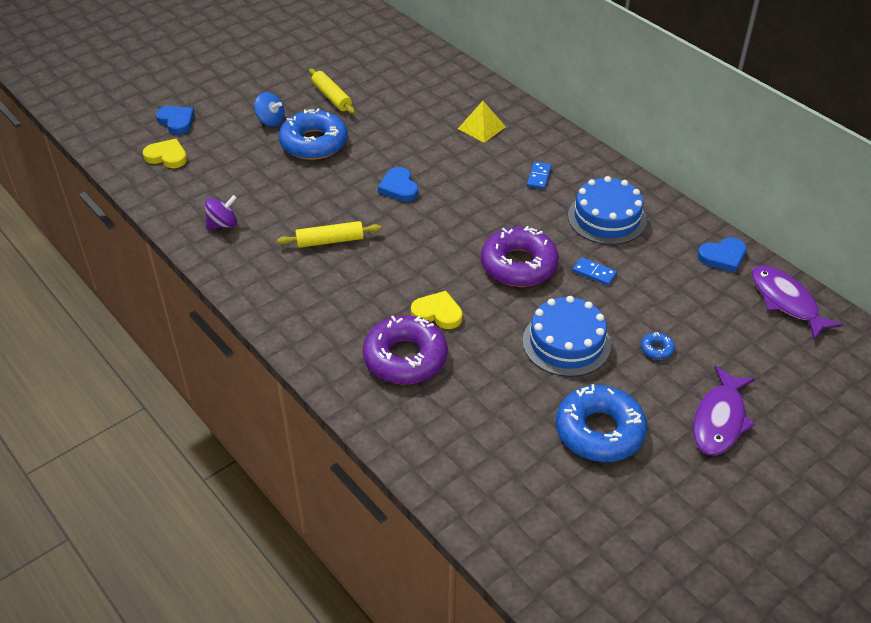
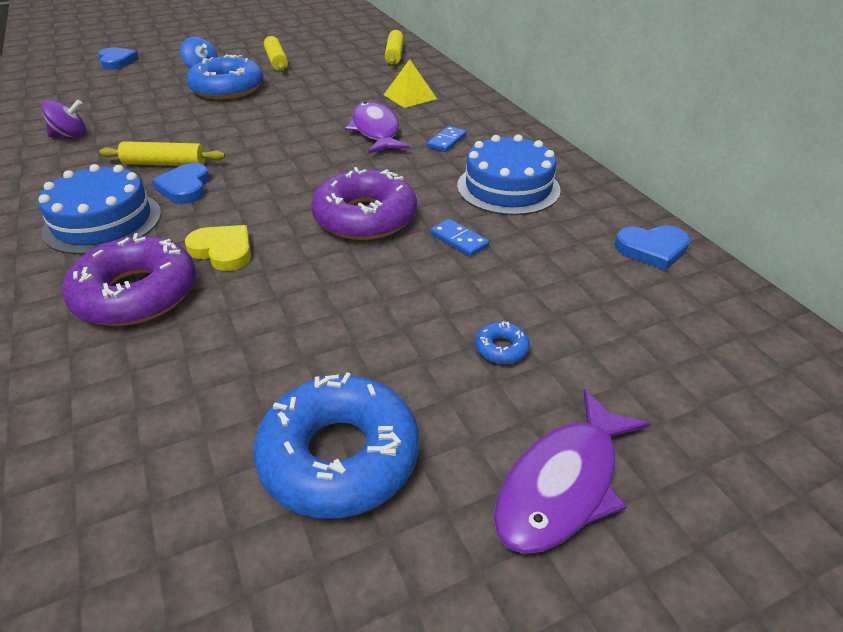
camera: 15 degrees right, 5 degrees down
yellow heart [143,139,187,168] -> none
blue heart [378,167,418,202] -> blue heart moved to [152,163,210,204]
blue cake [523,296,611,377] -> blue cake moved to [38,164,161,254]
purple fish [752,265,843,340] -> purple fish moved to [345,101,410,154]
none -> yellow rolling pin [385,30,404,65]

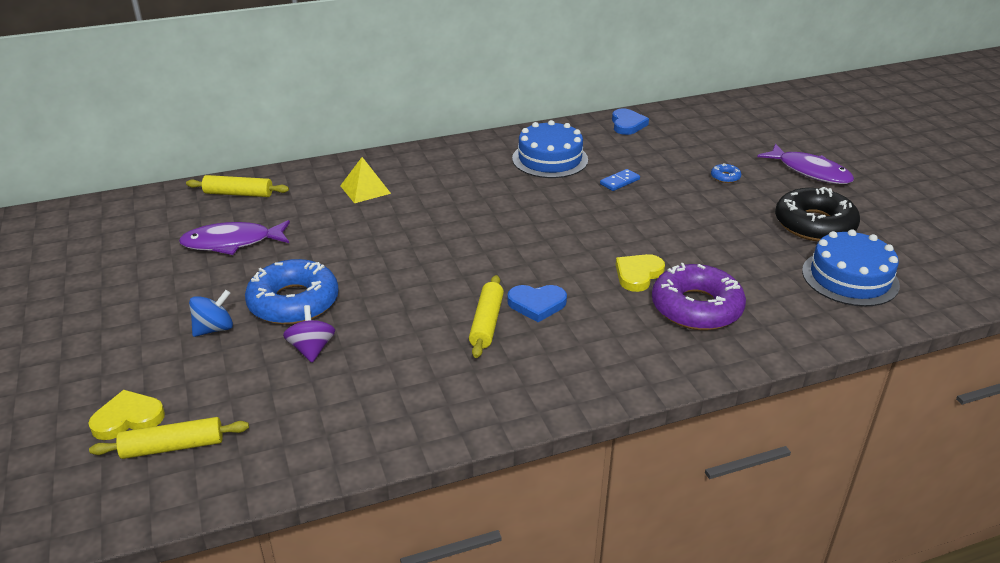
camera: 85 degrees left, 5 degrees down
blue cake [38,164,161,254] -> blue cake moved to [802,229,900,306]
purple spinning top [41,100,86,137] -> purple spinning top moved to [283,305,335,363]
blue heart [98,47,139,70] -> yellow heart [88,390,165,440]
blue donut [254,372,419,519] -> black donut [775,187,860,242]
yellow rolling pin [264,36,288,71] -> yellow rolling pin moved to [89,417,249,459]
purple donut [311,167,417,240] -> none
purple fish [345,101,410,154] -> purple fish moved to [179,220,290,255]
blue domino [427,126,466,152] -> none

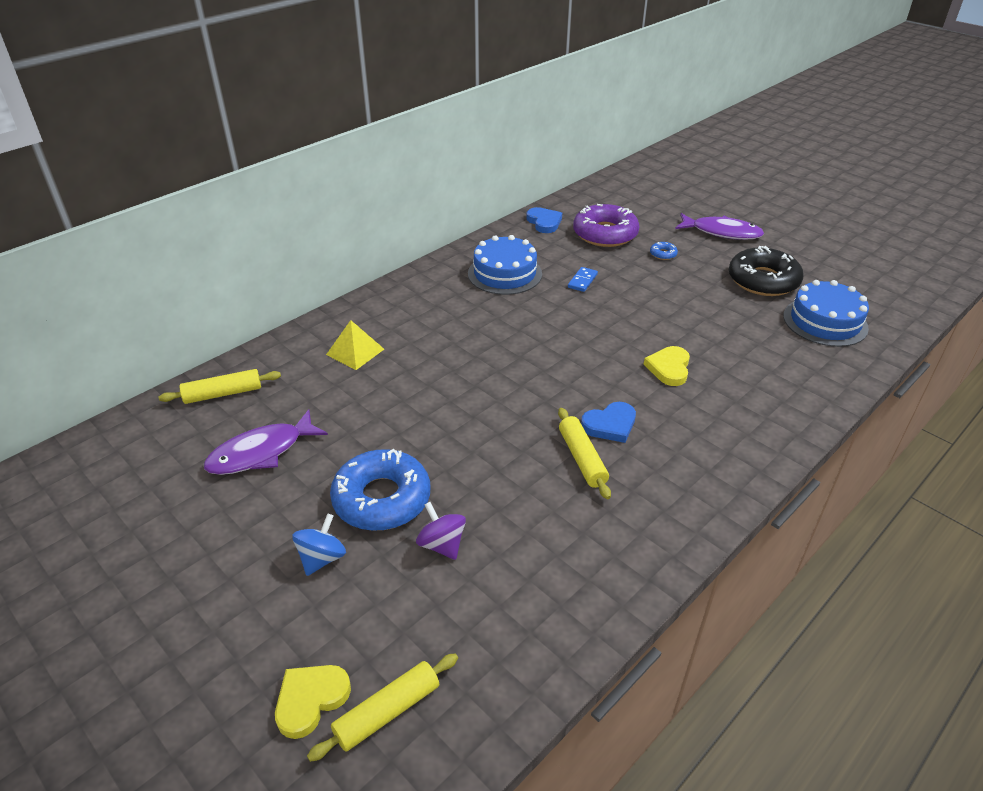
camera: 25 degrees left, 5 degrees up
purple donut [652,263,746,330] -> purple donut moved to [573,204,640,247]

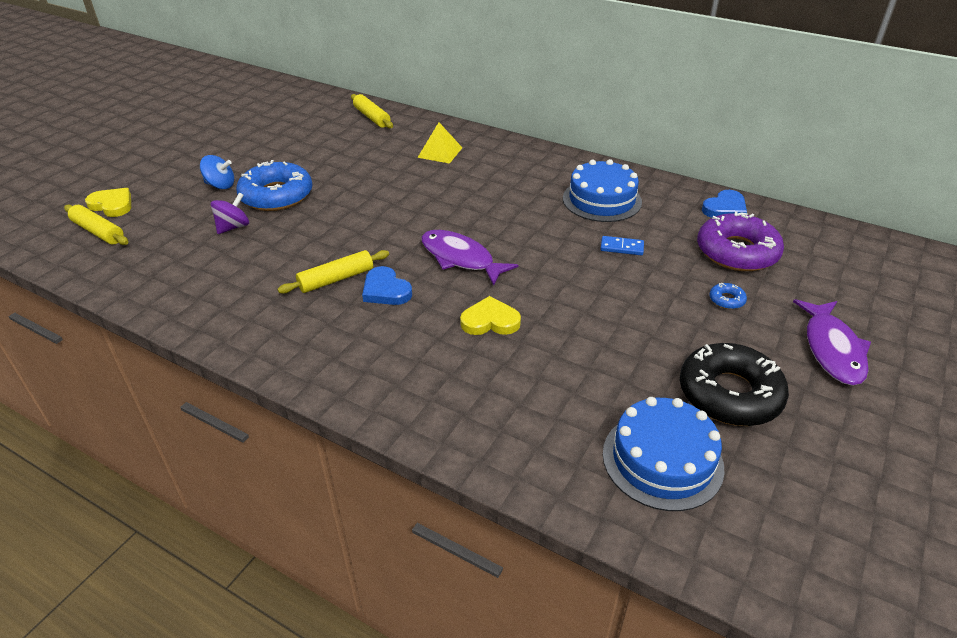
camera: 75 degrees right, 0 degrees up
purple fish [204,409,328,475] -> purple fish moved to [421,230,518,286]

